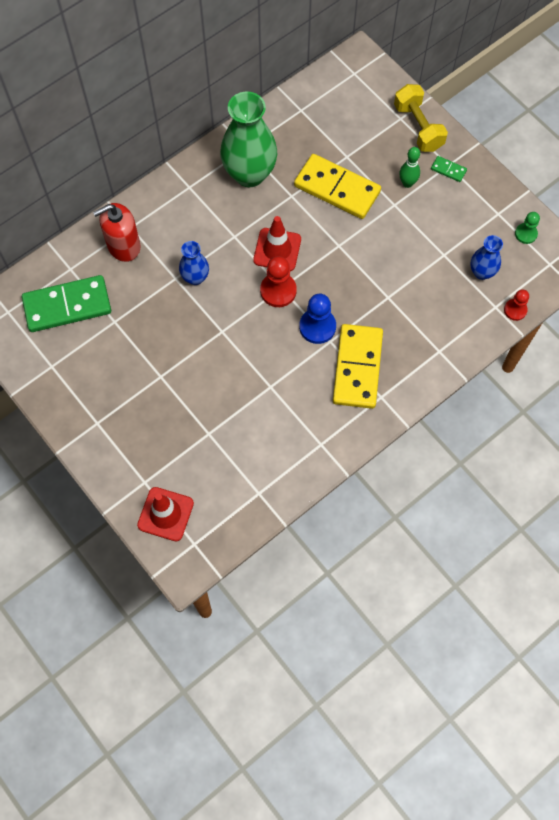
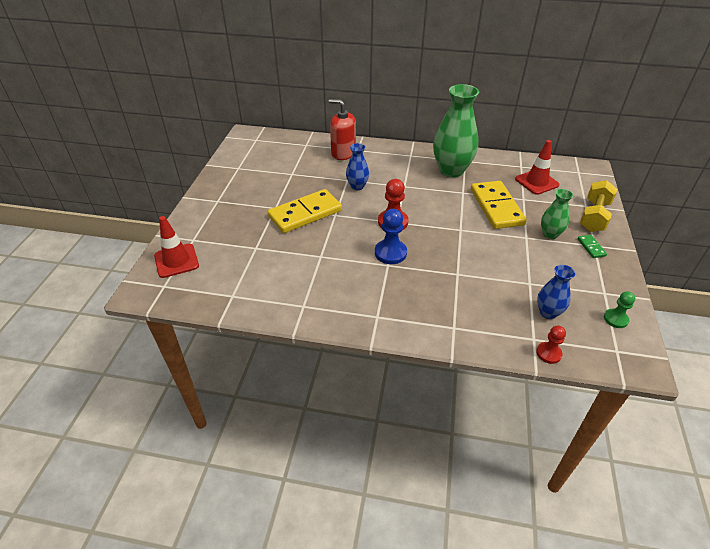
camera: 50 degrees right, 25 degrees down
green domino [22,275,111,332] -> none
red traffic cone [253,216,301,271] -> red traffic cone moved to [515,140,560,195]
yellow domino [333,324,383,409] -> yellow domino moved to [268,189,342,233]
green bowling pin [399,147,420,188] -> green vase [541,189,573,239]

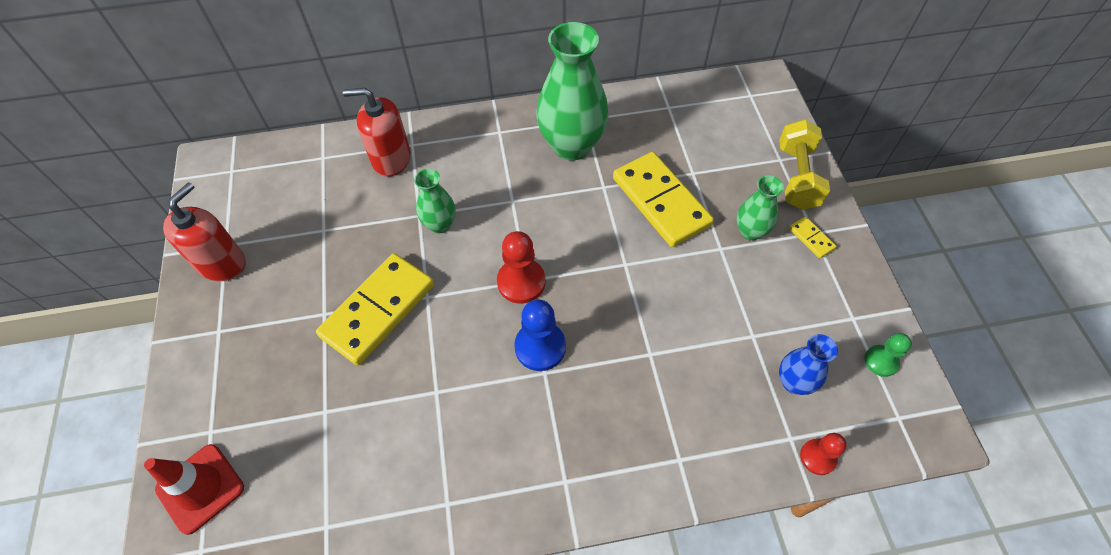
camera: 20 degrees left, 15 degrees up
blue vase [346,143,369,190] -> green vase [414,169,456,233]
red traffic cone [515,140,560,195] -> none
green domino [577,235,607,258] -> yellow domino [789,216,837,259]
none -> red soap dispenser [163,182,246,281]

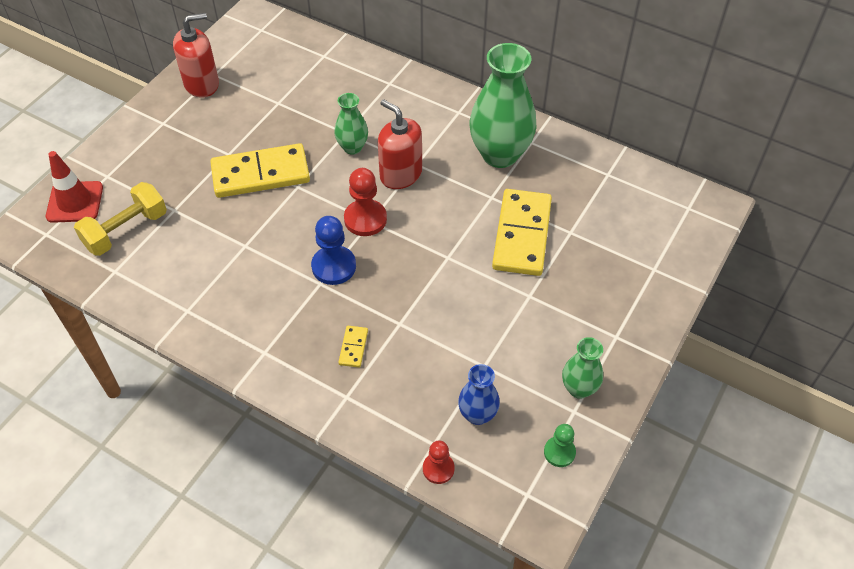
camera: 40 degrees right, 5 degrees down
red soap dispenser [343,88,411,177] -> red soap dispenser moved to [378,99,422,189]
green vase [737,175,784,241] -> green vase moved to [562,337,603,399]
yellow dumbbell [779,119,830,210] -> yellow dumbbell moved to [74,182,167,256]
yellow domino [789,216,837,259] -> yellow domino moved to [338,326,368,368]

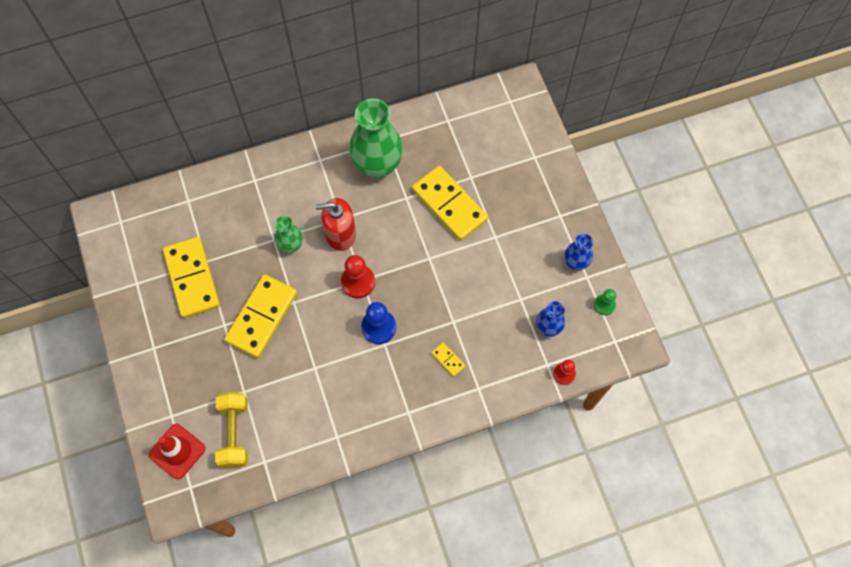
camera: 50 degrees left, 15 degrees up
red soap dispenser [173,13,219,98] -> none
green vase [562,337,603,399] -> blue vase [564,234,593,270]
none -> yellow domino [163,237,220,318]

